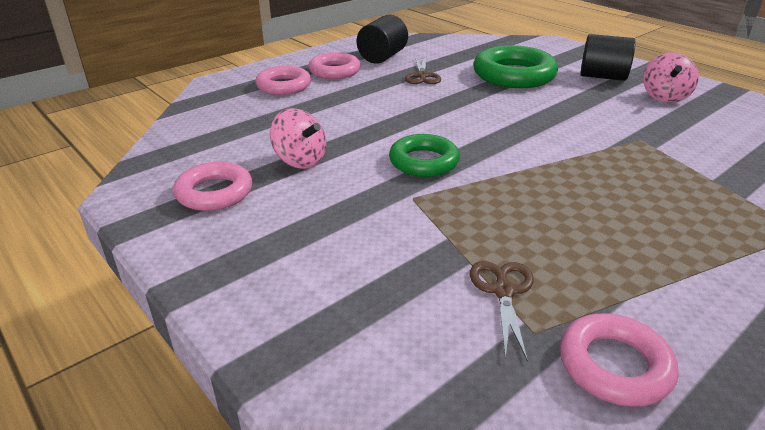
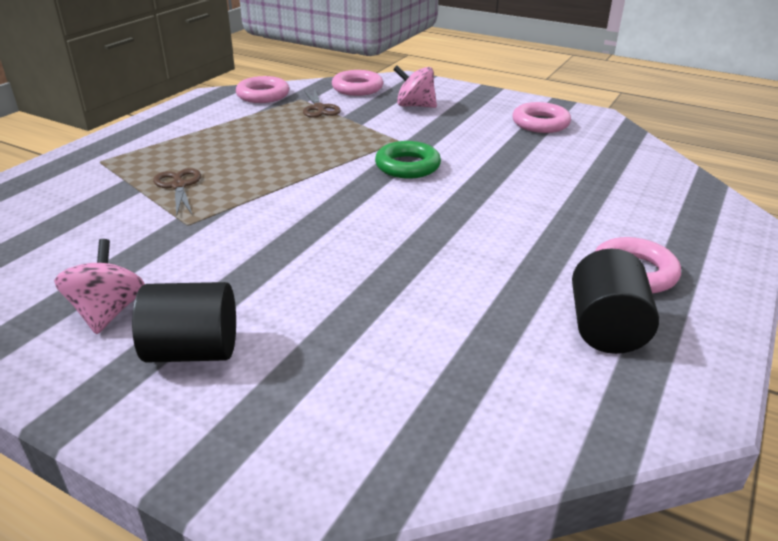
camera: 160 degrees right, 0 degrees up
pink ring [255,66,311,95] -> pink ring moved to [332,70,383,96]
pink spinning top [270,108,326,169] -> pink spinning top moved to [393,65,437,108]
brown scissors [405,56,441,84] -> brown scissors moved to [153,168,201,216]
green ring [473,45,558,88] -> none

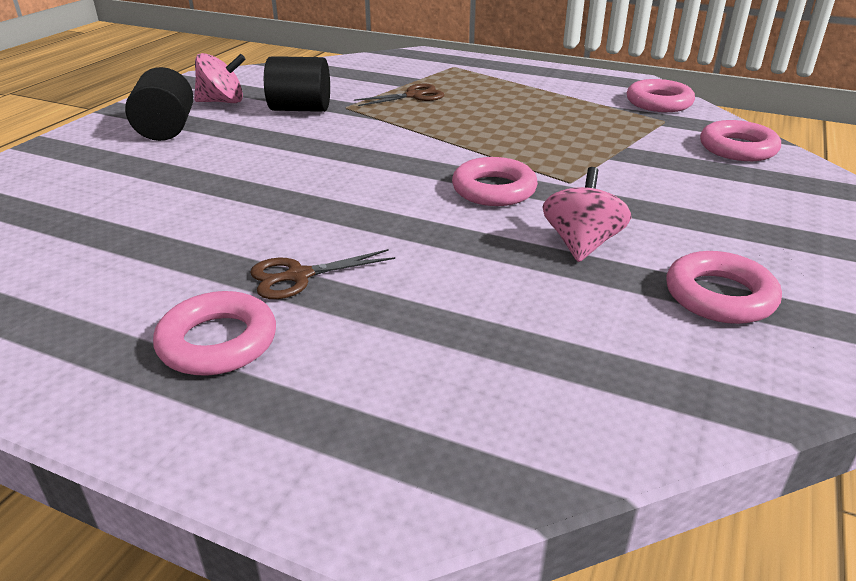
camera: 85 degrees right, 0 degrees up
brown scissors [303,89,341,118] -> brown scissors moved to [250,249,395,299]
green ring [375,141,441,179] -> pink ring [452,157,538,206]
pink spinning top [393,65,437,108] -> pink spinning top moved to [543,167,631,262]
black cylinder [572,249,659,354] -> black cylinder moved to [264,56,330,112]

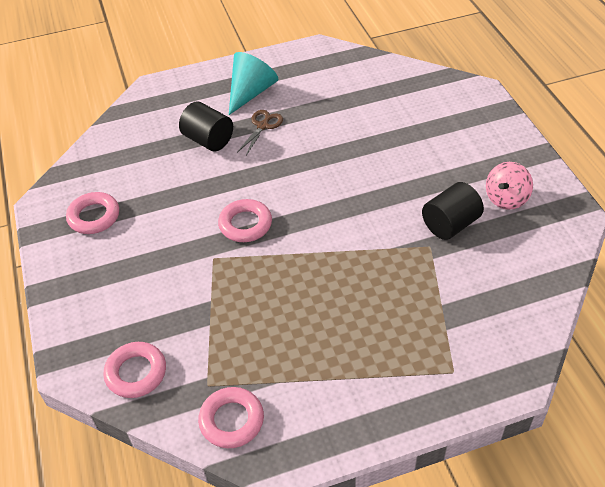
camera: 140 degrees right, 15 degrees up
black cylinder [125,67,193,141] -> black cylinder moved to [179,101,233,151]
pink ring [153,291,276,376] -> turquoise cone [229,52,278,115]
brown scissors [354,84,444,106] -> none
pink spinning top [543,167,631,262] -> none

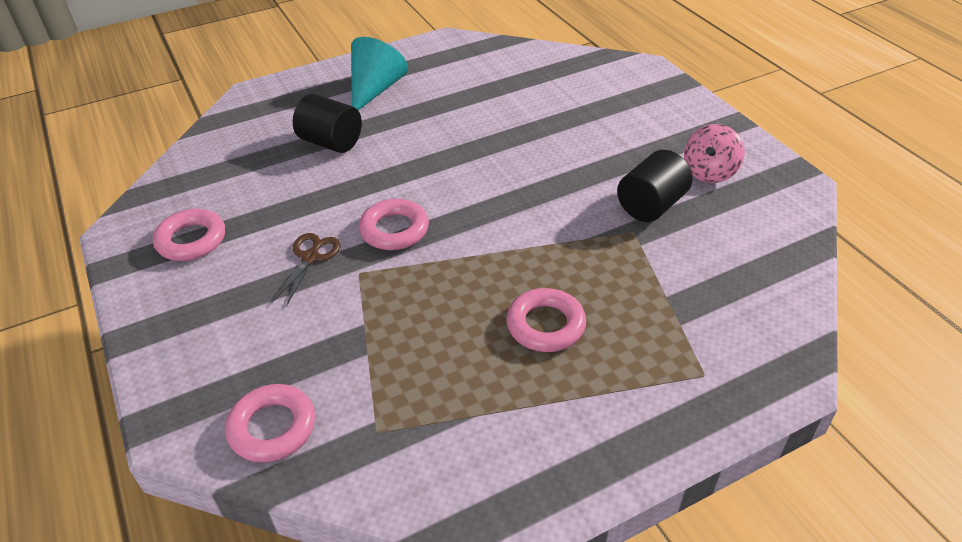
camera: 10 degrees left, 5 degrees down
pink ring [198,387,264,448] -> pink ring moved to [506,288,586,352]
brown scissors [237,110,283,156] -> brown scissors moved to [272,233,340,307]

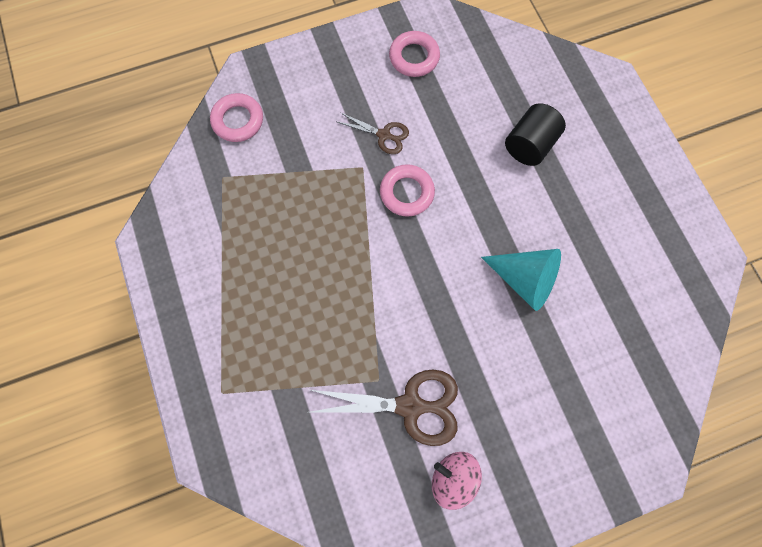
camera: 95 degrees right, 30 degrees up
turquoise cone [351,37,408,110] -> turquoise cone moved to [481,249,561,311]
pink ring [506,288,586,352] -> none
black cylinder [617,150,692,222] -> brown scissors [311,369,458,446]

